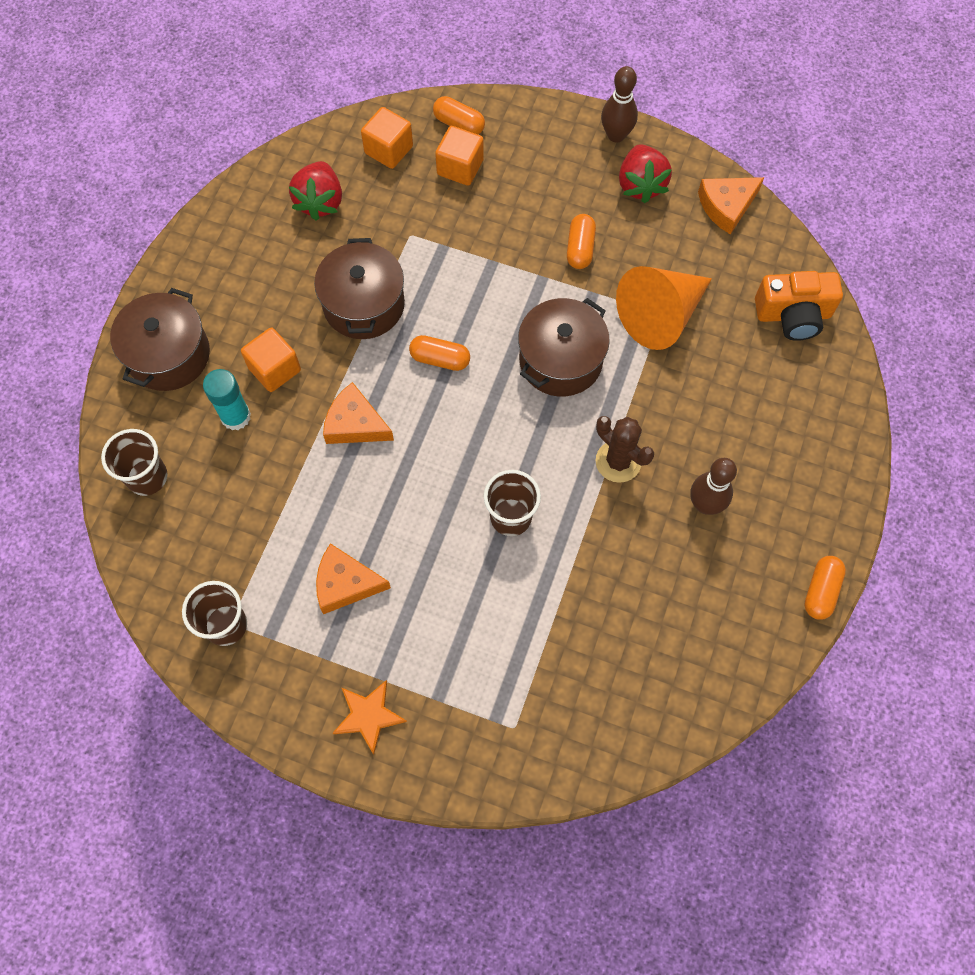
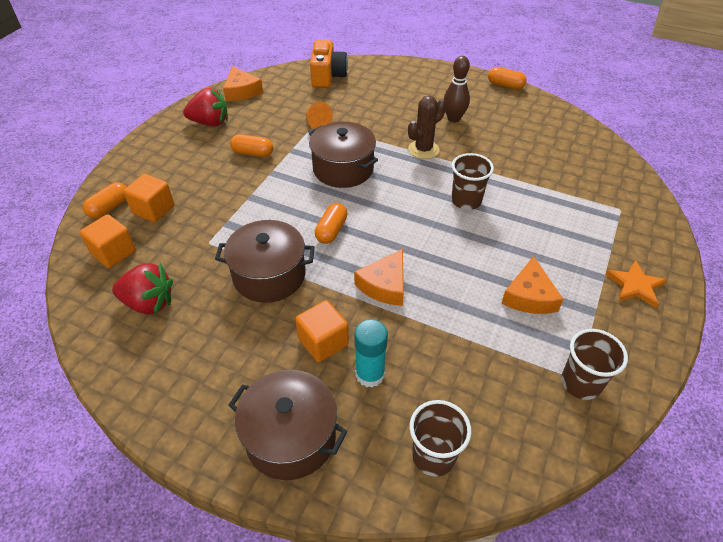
camera: 85 degrees left, 20 degrees down
brown bowling pin [601,66,638,142] -> none
orange cone [616,266,712,350] -> orange cone [305,102,333,129], size x0.49

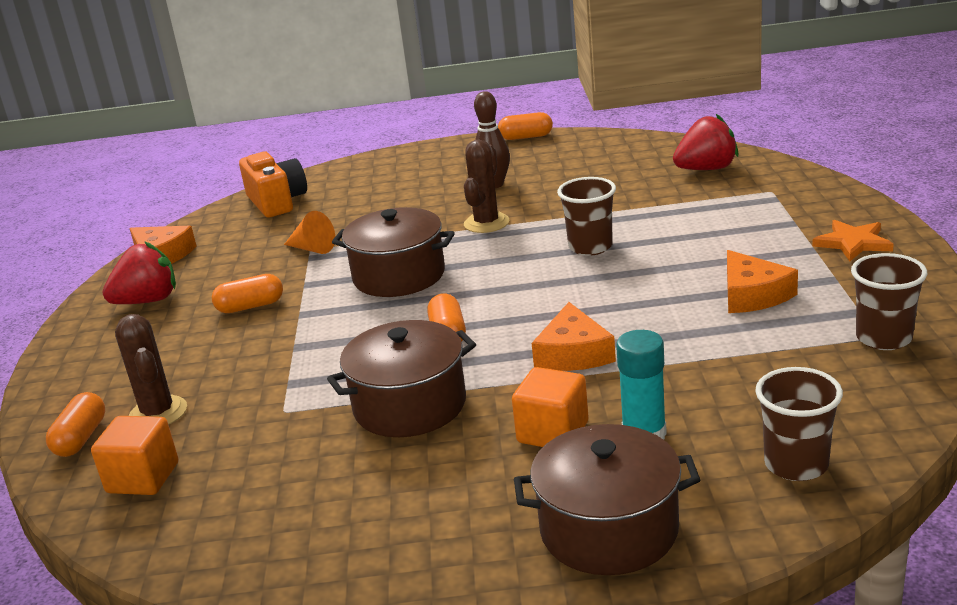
camera: 25 degrees left, 20 degrees down
red strawberry [112,263,173,315] -> red strawberry moved to [673,114,739,170]
orange cube [123,174,174,222] -> brown cactus [115,314,187,425]

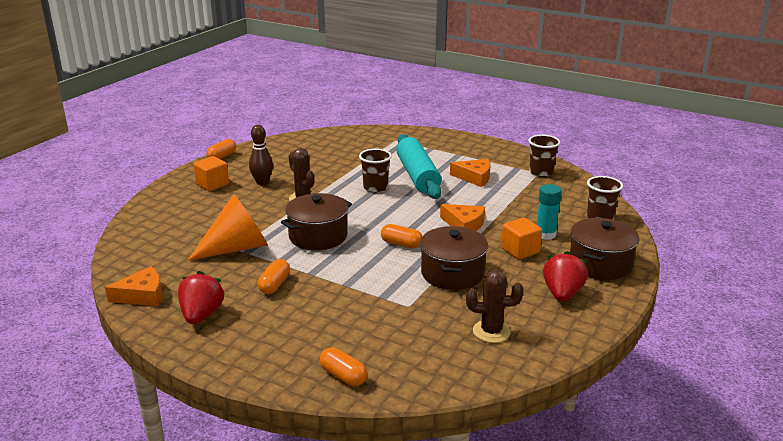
camera: 60 degrees left, 0 degrees up
orange cube [91,416,178,495] -> orange cube moved to [193,156,229,191]
brown cactus [115,314,187,425] -> brown cactus moved to [466,269,523,343]
orange camera [239,151,307,218] -> none
orange cone [284,211,335,254] -> orange cone [187,194,268,261], size x2.03
red strawberry [673,114,739,170] -> red strawberry moved to [543,251,588,301]
orange star [812,220,894,262] -> none
none -> turquoise rolling pin [396,134,442,199]

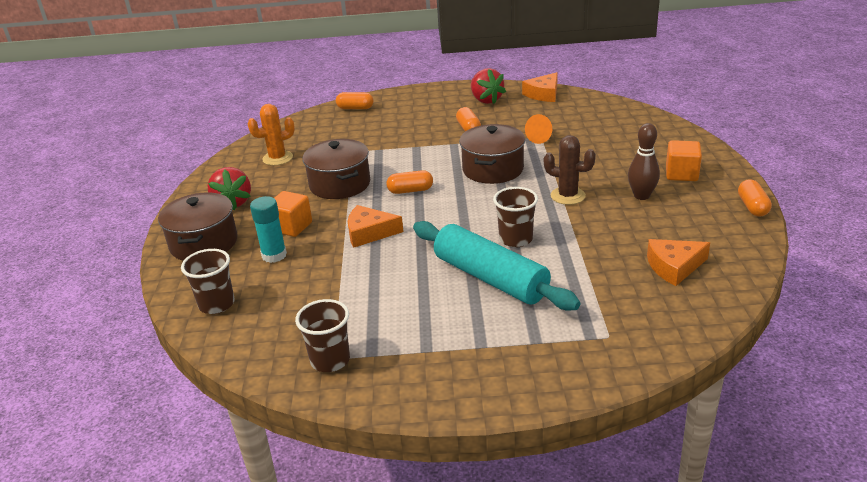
camera: 150 degrees right, 5 degrees up
orange cone [187,194,268,261] -> orange cone [525,114,552,144], size x0.49
orange cheese [450,159,490,187] -> orange cheese moved to [647,239,710,286]
brown cactus [466,269,523,343] -> orange cactus [247,104,295,165]

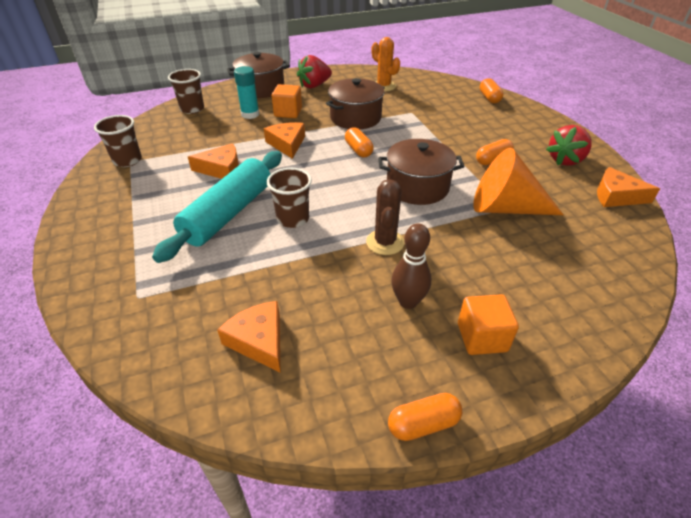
camera: 70 degrees right, 10 degrees up
orange cone [525,114,552,144] -> orange cone [473,148,564,215], size x2.03
none -> orange cheese [188,143,239,179]

